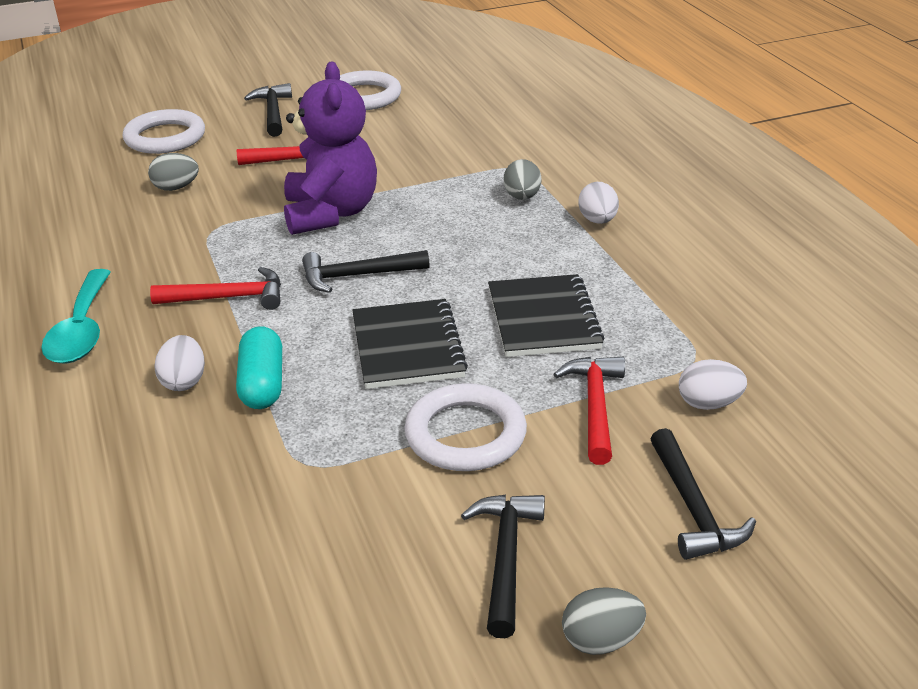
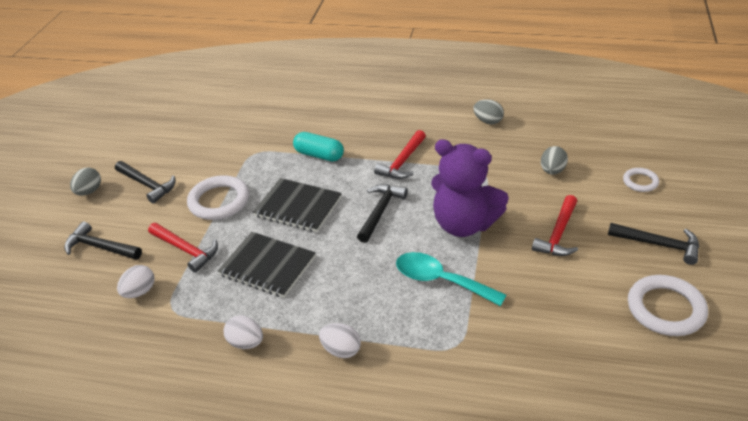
camera: 125 degrees right, 5 degrees up
turquoise spoon [41,269,111,364] -> turquoise spoon moved to [396,252,506,306]
white ring [123,109,205,154] -> white ring [623,168,659,192], size x0.55
white egg [154,335,205,391] -> white egg moved to [224,315,263,349]
grey egg [504,159,541,200] -> grey egg moved to [473,99,504,125]

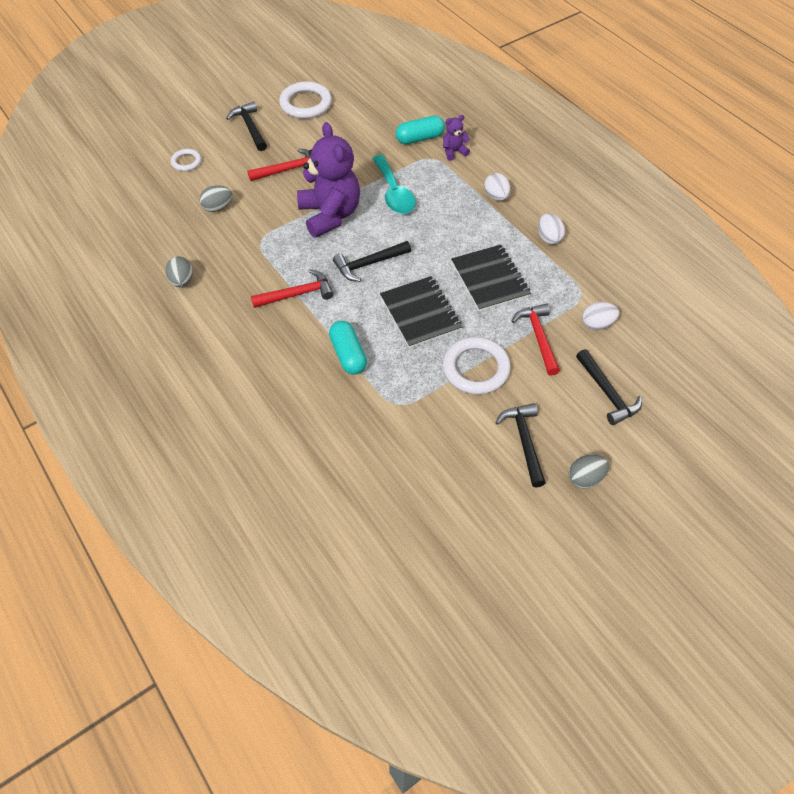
camera: 140 degrees left, 15 degrees up
none -> turquoise capsule [396,116,445,144]
none -> purple teddy bear [443,115,470,161]

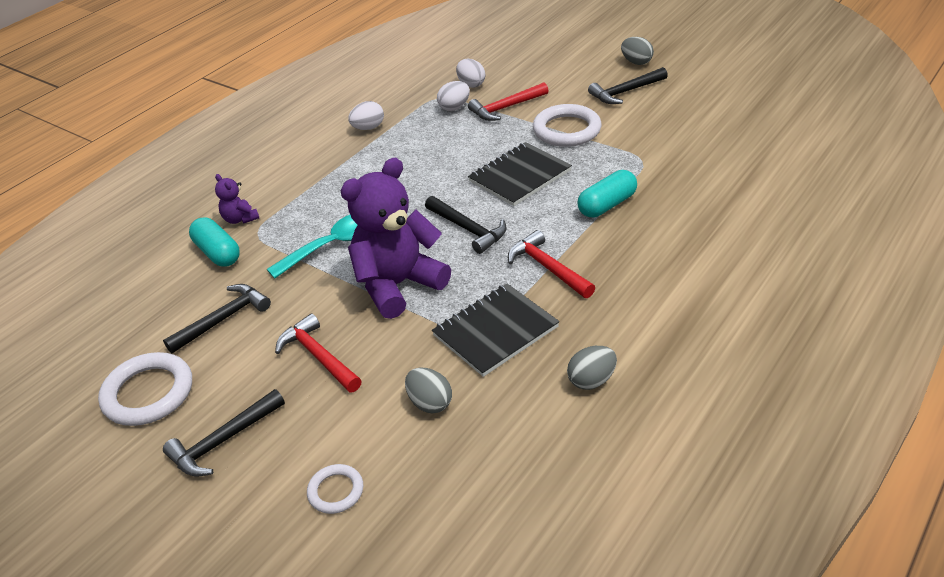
camera: 105 degrees left, 15 degrees down
black notebook [451,245,531,312] -> black notebook moved to [432,284,559,377]
white egg [484,173,511,201] -> white egg moved to [437,81,470,111]
black hammer [576,349,642,425] -> black hammer moved to [163,284,271,353]

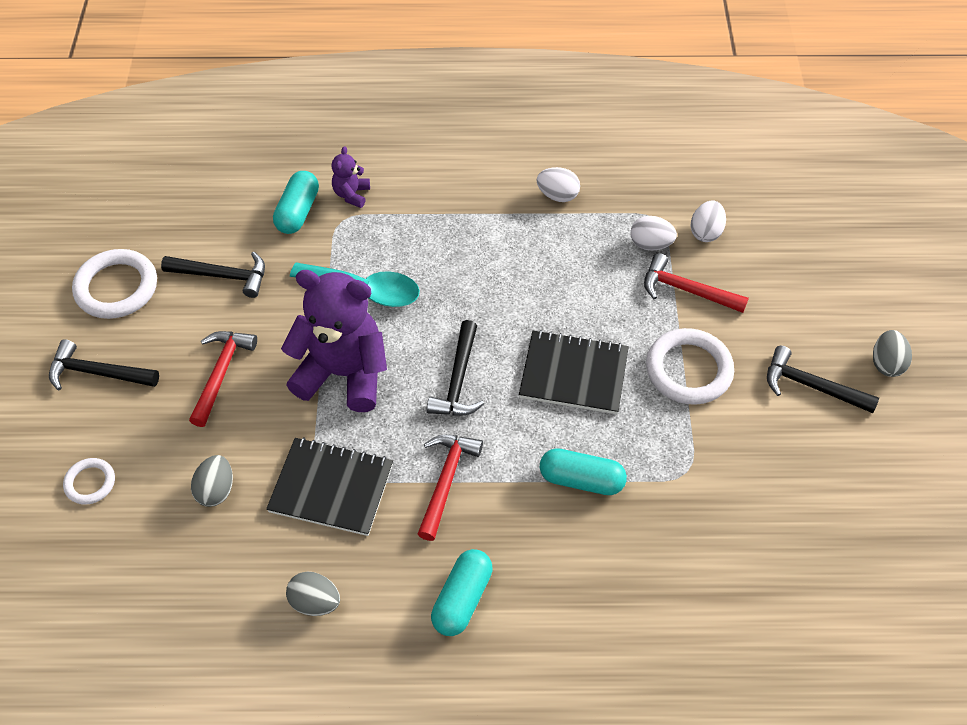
camera: 50 degrees right, 15 degrees up
none -> turquoise capsule [431,549,493,636]

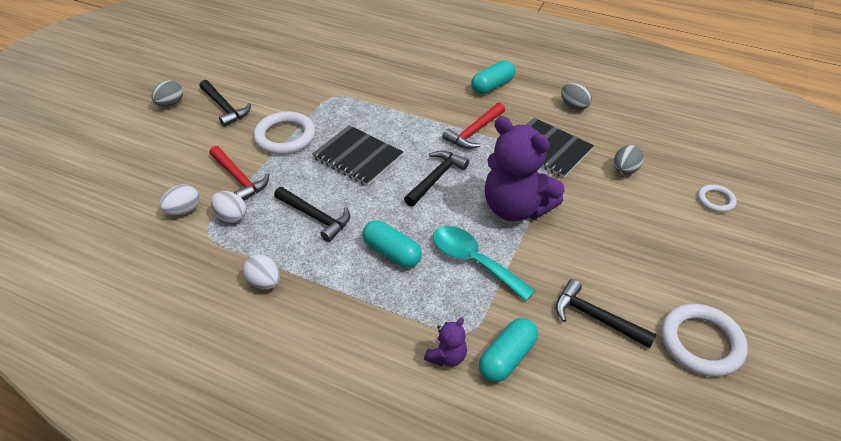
camera: 155 degrees left, 10 degrees down
black hammer [49,339,159,390] -> black hammer moved to [274,187,350,242]
red hammer [189,331,257,427] -> none
turquoise capsule [540,448,627,495] -> turquoise capsule moved to [362,220,422,268]

